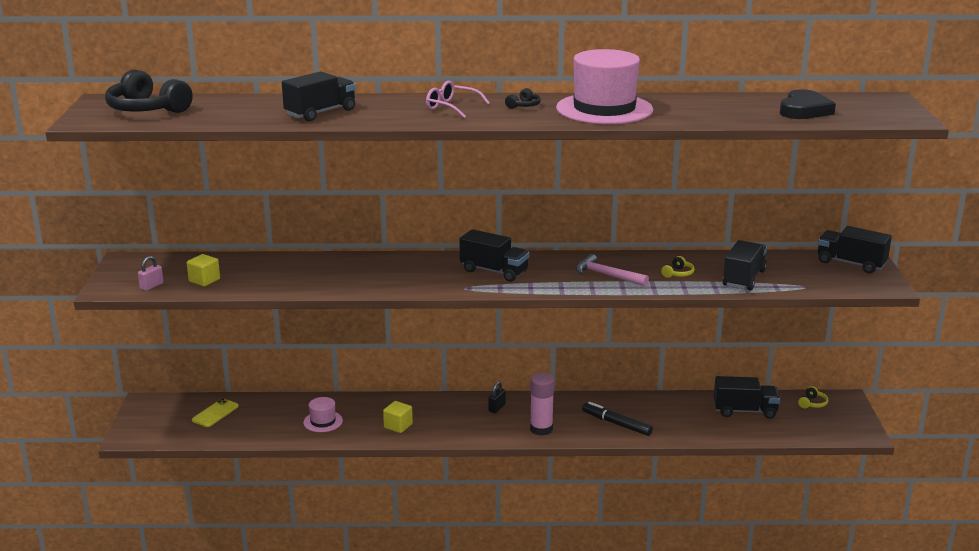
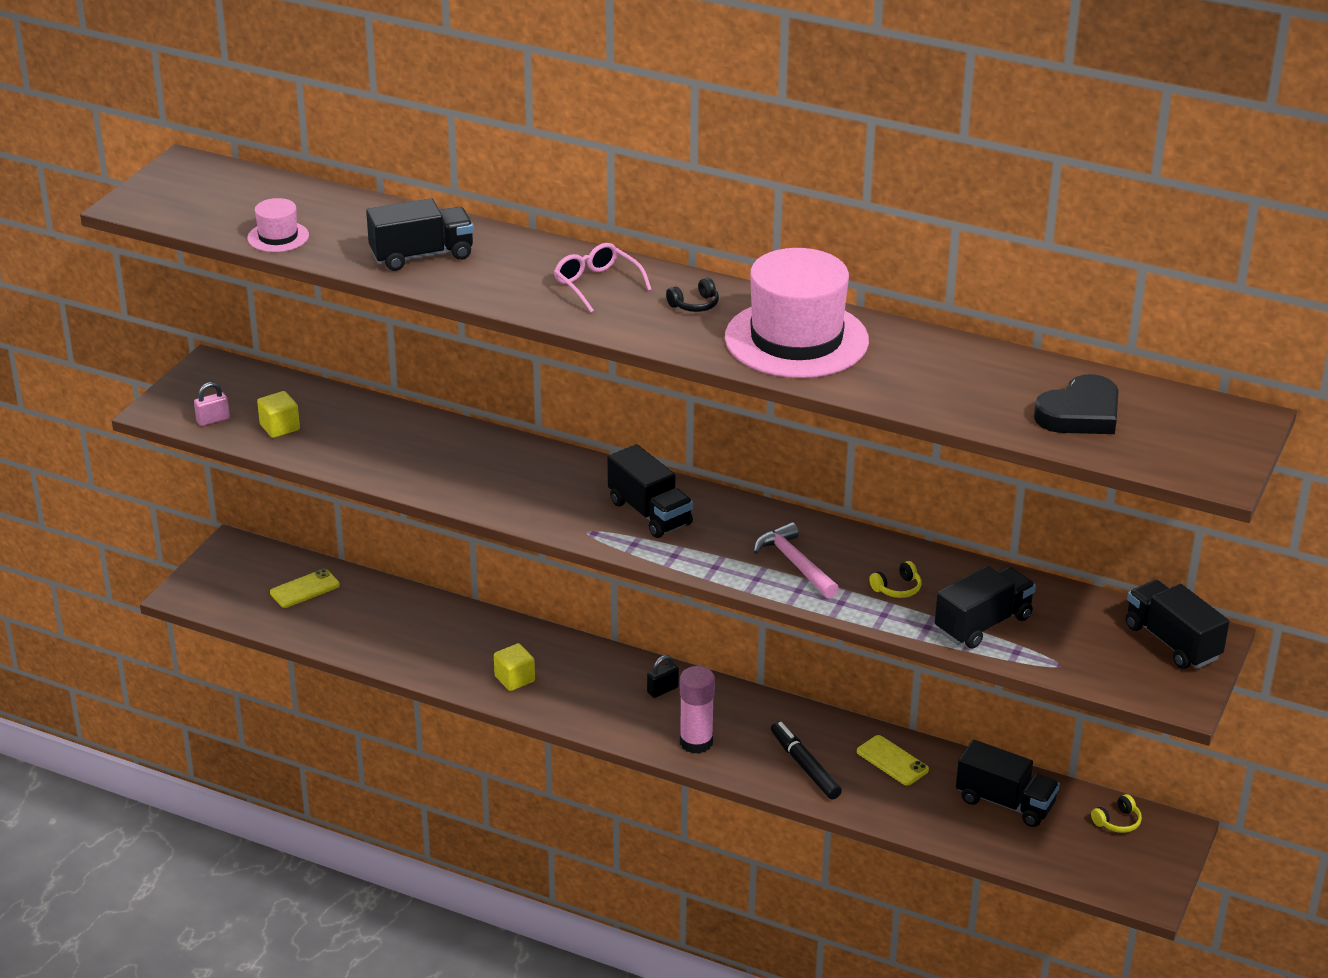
camera: 25 degrees right, 10 degrees up
black headphones [105,69,193,113] -> none
pink hat [303,397,343,432] -> pink hat moved to [247,198,309,252]
none -> yellow phone [857,735,929,786]

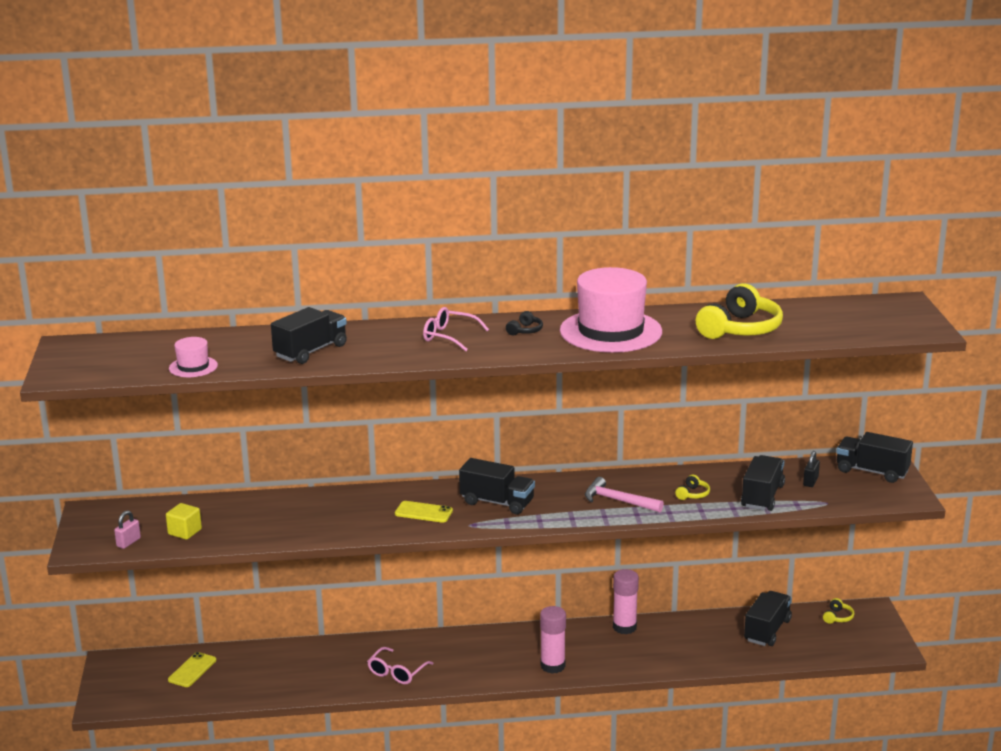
camera: 30 degrees left, 10 degrees down
yellow cube [494,643,535,691] -> pink glasses [367,647,433,684]
black padlock [647,655,679,698] -> black padlock moved to [803,451,820,487]
black marker [771,721,842,800] -> none
yellow phone [857,735,929,786] -> yellow phone moved to [395,501,453,523]
black truck [956,740,1060,827] -> black truck turned 60 degrees counterclockwise [744,591,792,646]
black heart [1034,374,1119,434] -> none
none -> pink glue stick [613,569,639,634]
none -> yellow headphones [696,283,783,339]

